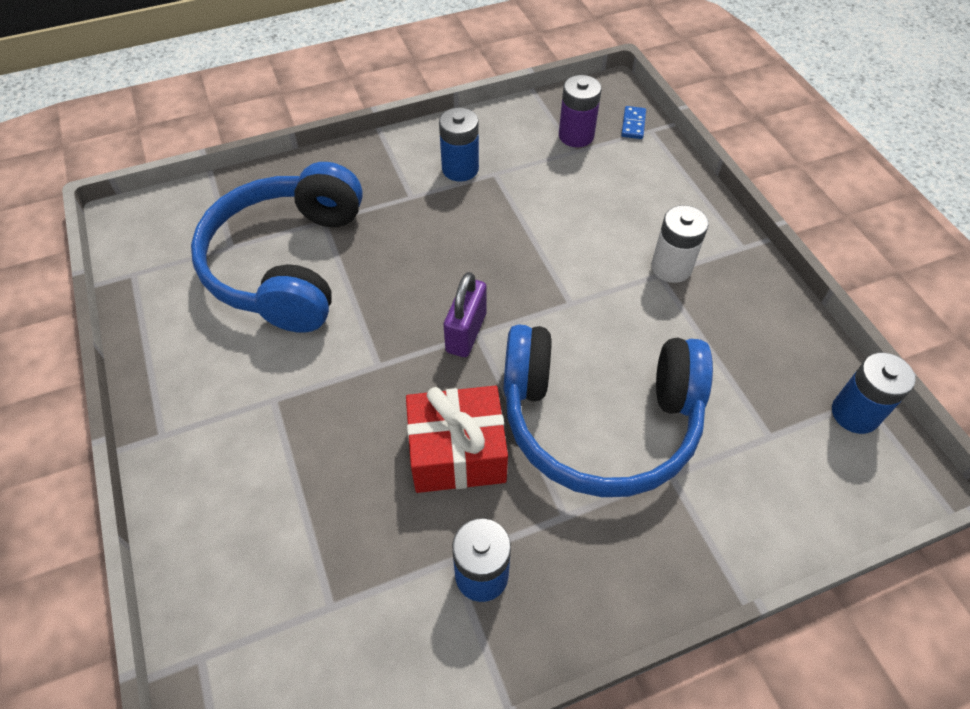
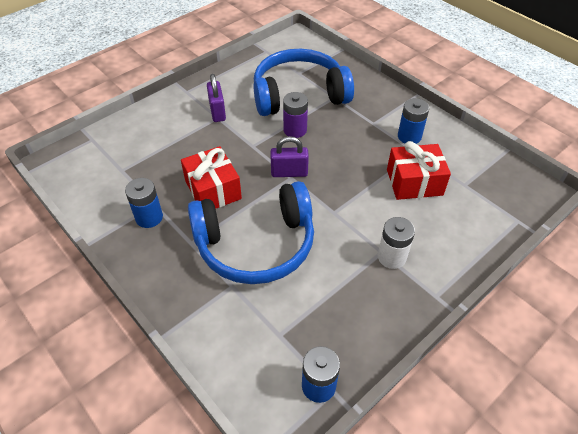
camera: 70 degrees right, 5 degrees down
blue headphones [504,324,713,497] -> blue headphones turned 90 degrees counterclockwise [188,181,314,284]
purple battery [559,75,601,147] -> purple battery moved to [283,92,308,138]
blue domino [621,106,646,139] -> none
none -> purple padlock [207,74,226,122]
none -> red gift [387,141,451,200]

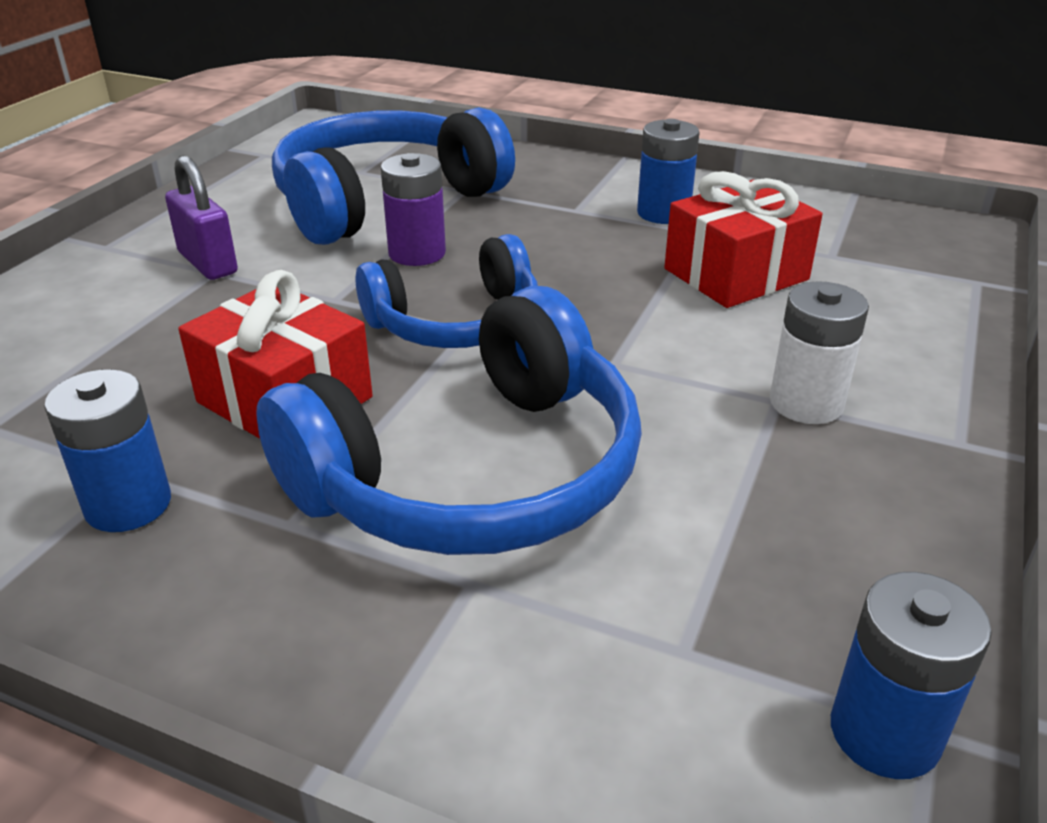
camera: 25 degrees left, 15 degrees down
purple padlock [270,136,309,177] -> blue headphones [356,234,538,348]

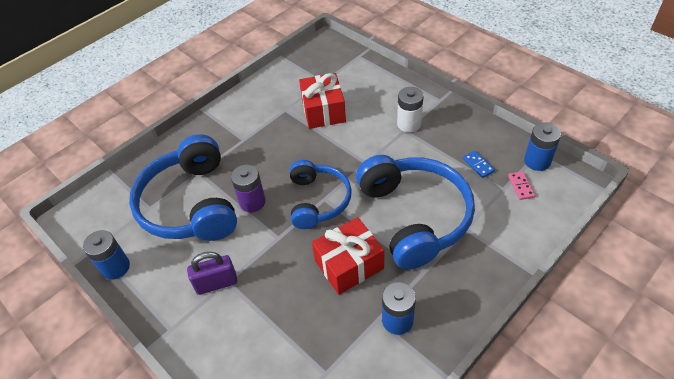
camera: 65 degrees left, 15 degrees up
blue battery [637,119,700,224] -> blue battery moved to [83,230,130,280]
none -> blue domino [463,151,495,178]
none -> pink domino [508,171,535,200]

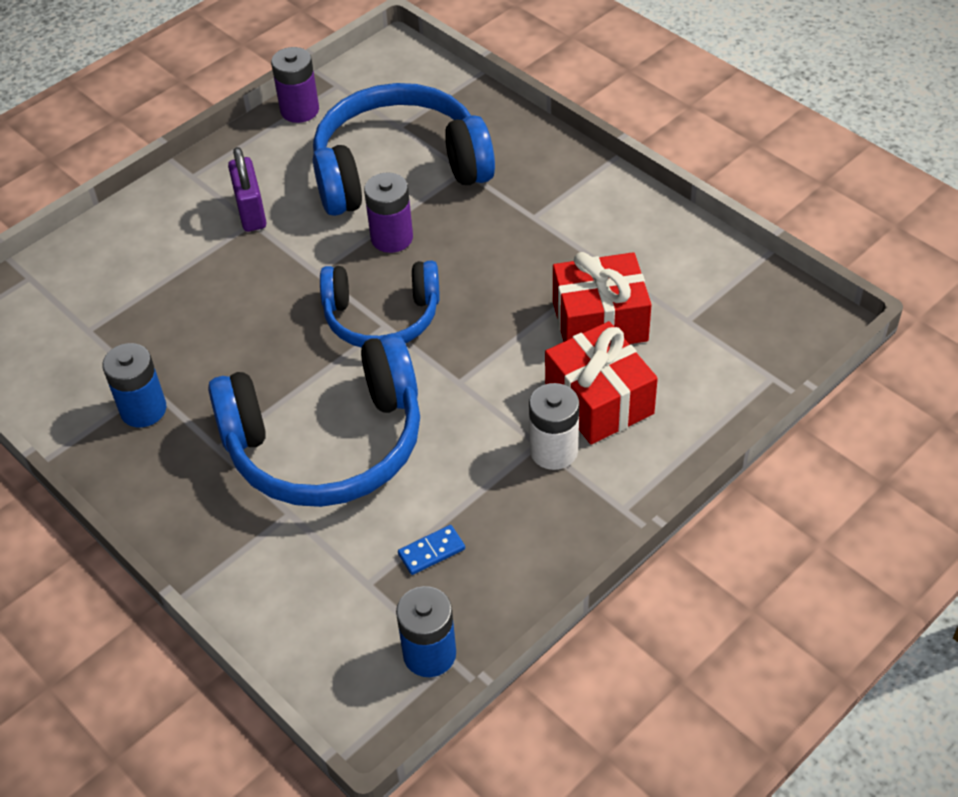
camera: 90 degrees right, 0 degrees up
blue battery [83,230,130,280] -> purple battery [271,47,319,123]
red gift [312,217,384,295] -> red gift moved to [545,321,658,445]
pink domino [508,171,535,200] -> none

